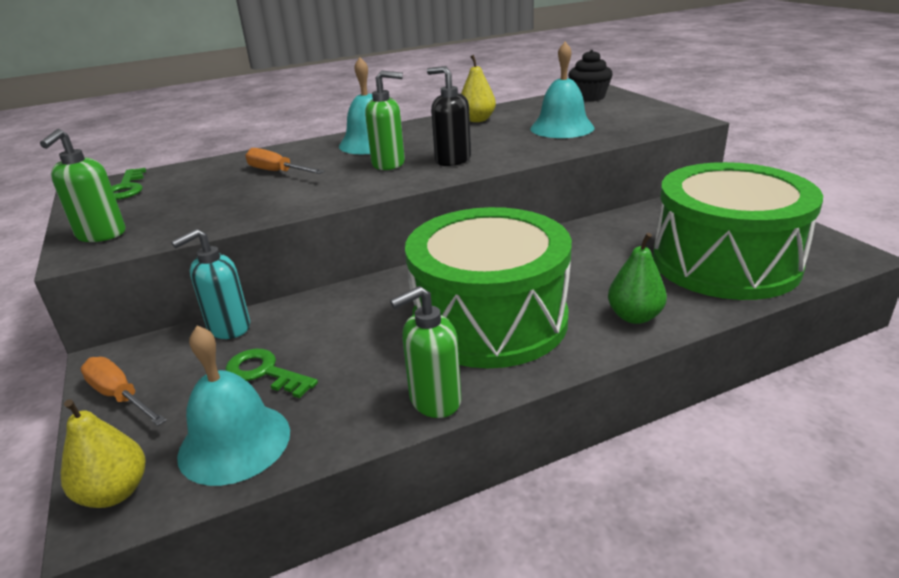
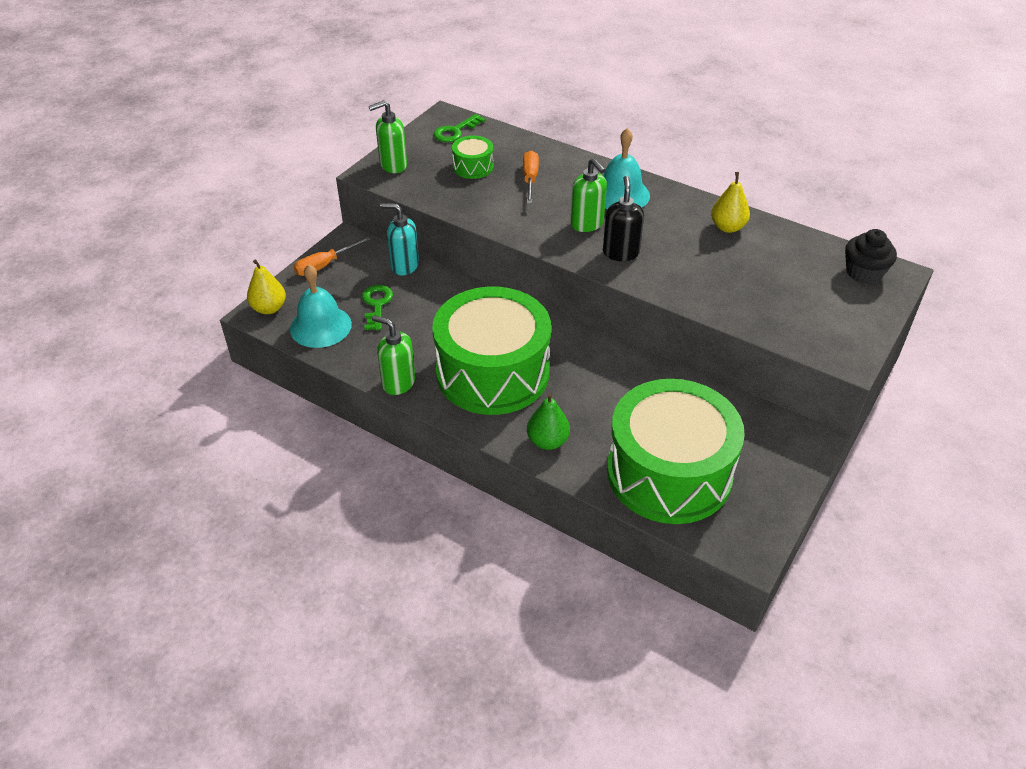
camera: 55 degrees right, 15 degrees up
orange screwdriver [80,357,167,426] -> orange screwdriver turned 135 degrees counterclockwise [294,237,370,276]
turquoise bell [530,42,594,138] -> none
none -> green drum [452,135,494,179]

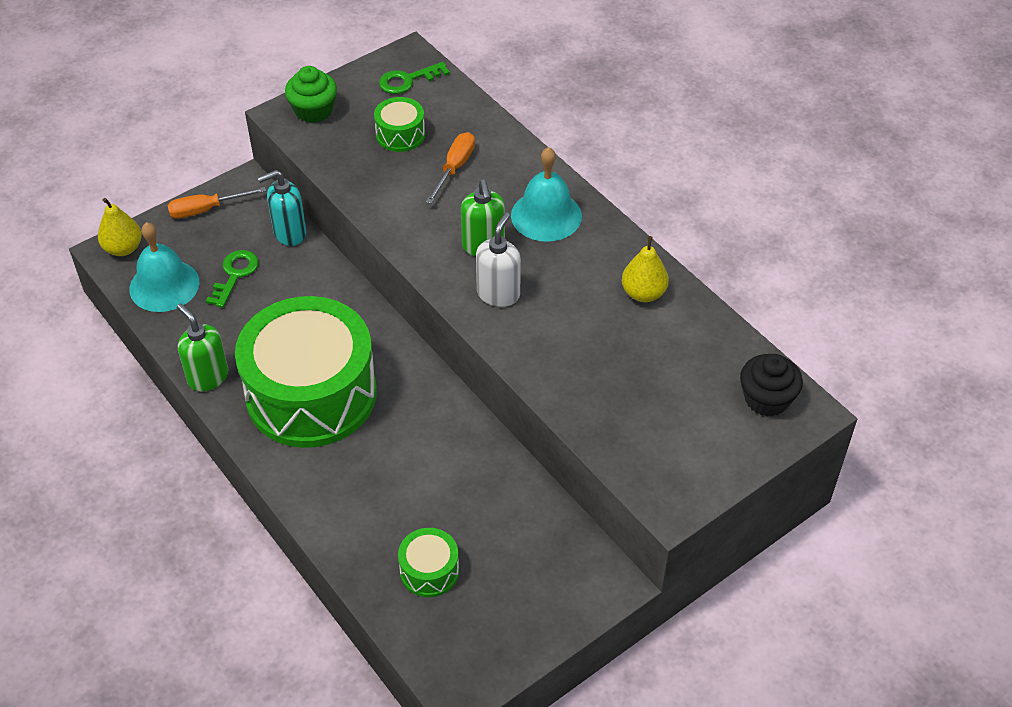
camera: 20 degrees right, 5 degrees up
green soap dispenser [369,100,407,173] -> green cupcake [285,66,337,123]
turquoise soap dispenser [380,203,419,276] -> turquoise soap dispenser turned 60 degrees counterclockwise [258,170,306,246]
green pear [527,393,570,450] -> none
black soap dispenser [603,176,644,261] -> white soap dispenser [476,212,521,307]
green drum [607,379,745,524] -> green drum [398,528,459,597], size x0.41

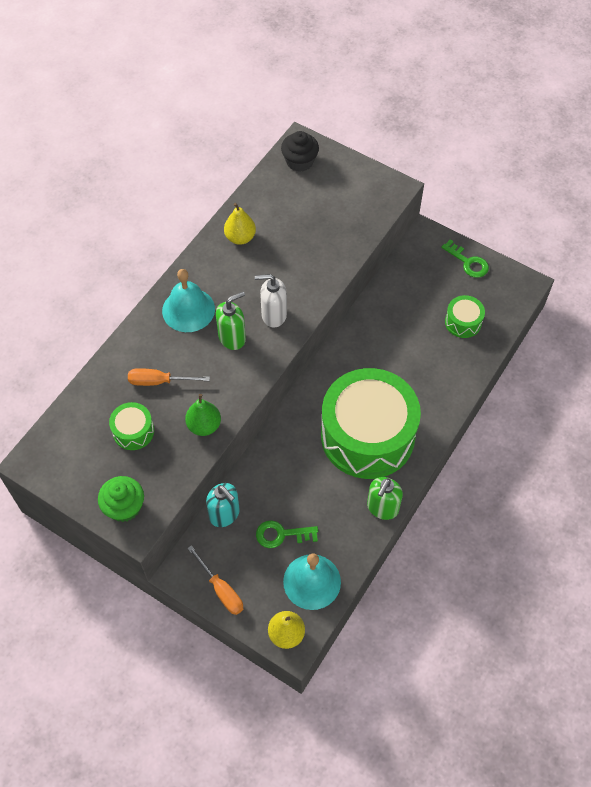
camera: 110 degrees left, 10 degrees up
green key [379,62,450,94] -> green key moved to [441,239,489,278]
none -> green pear [185,394,221,436]

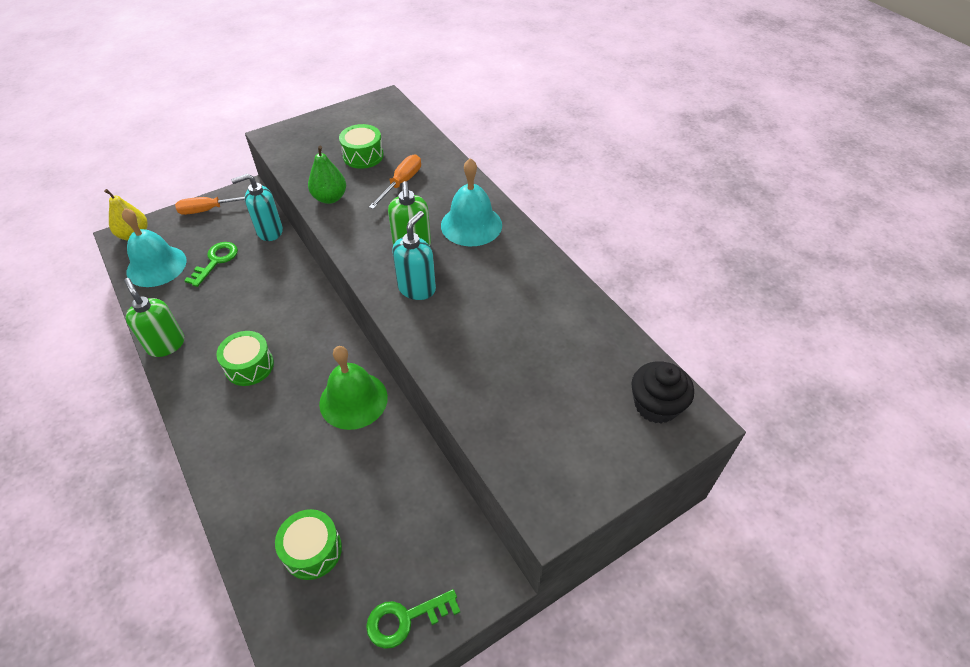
camera: 115 degrees right, 10 degrees down
green cupcake [98,476,144,522] -> none
yellow pear [224,203,256,245] -> none
white soap dispenser [255,274,287,328] -> turquoise soap dispenser [392,211,436,300]
green drum [321,368,421,479] -> green drum [216,331,274,386], size x0.41
none -> green bell [319,346,388,430]

